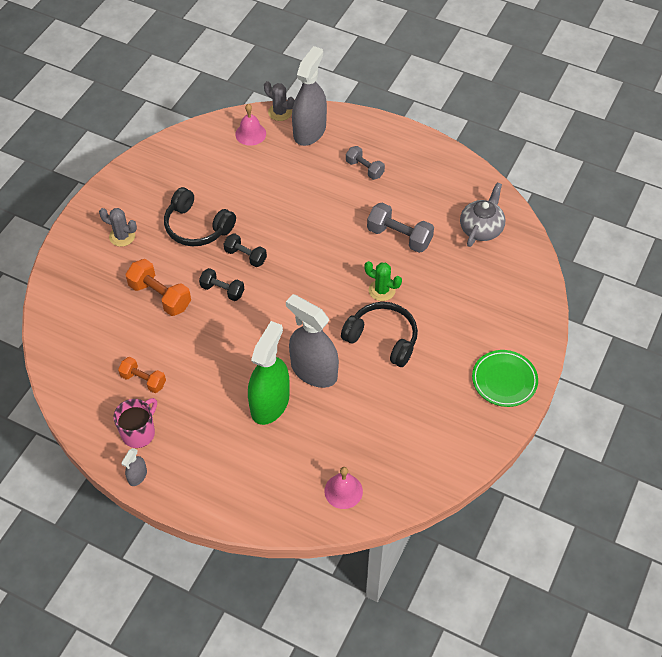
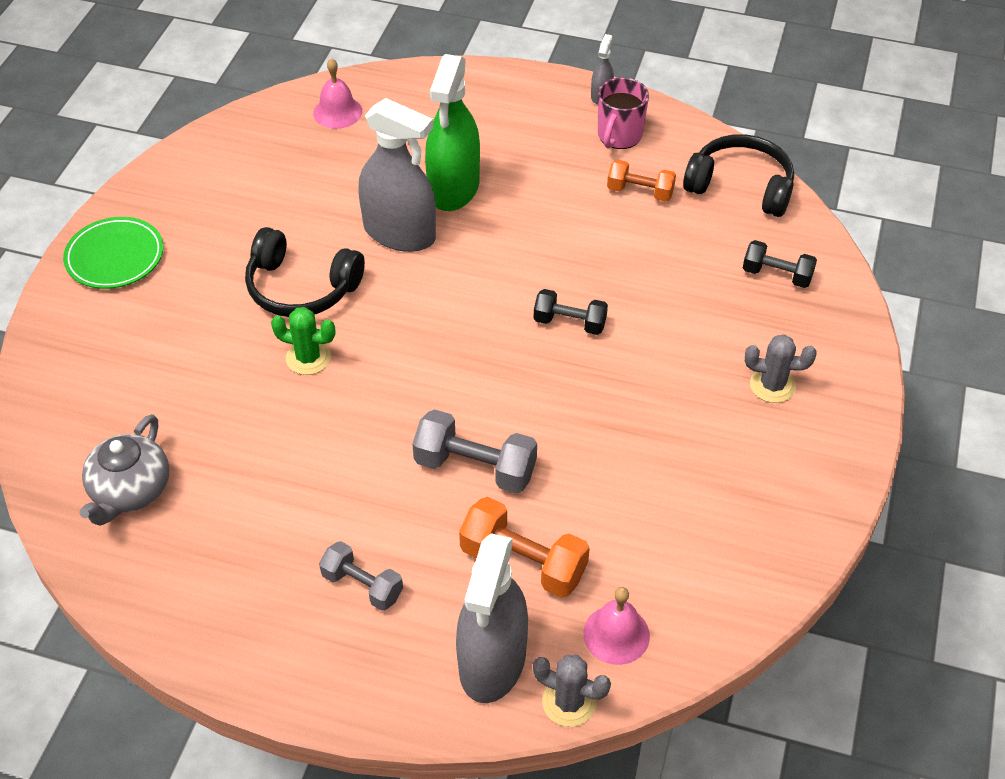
camera: 170 degrees right, 5 degrees down
orange dumbbell [125,259,191,316] -> orange dumbbell moved to [459,497,590,598]
black headphones [164,187,236,246] -> black headphones moved to [683,134,794,217]
black dumbbell [224,233,267,267] -> black dumbbell moved to [743,240,817,288]
grey dumbbell [367,203,434,253] -> grey dumbbell moved to [412,409,537,493]

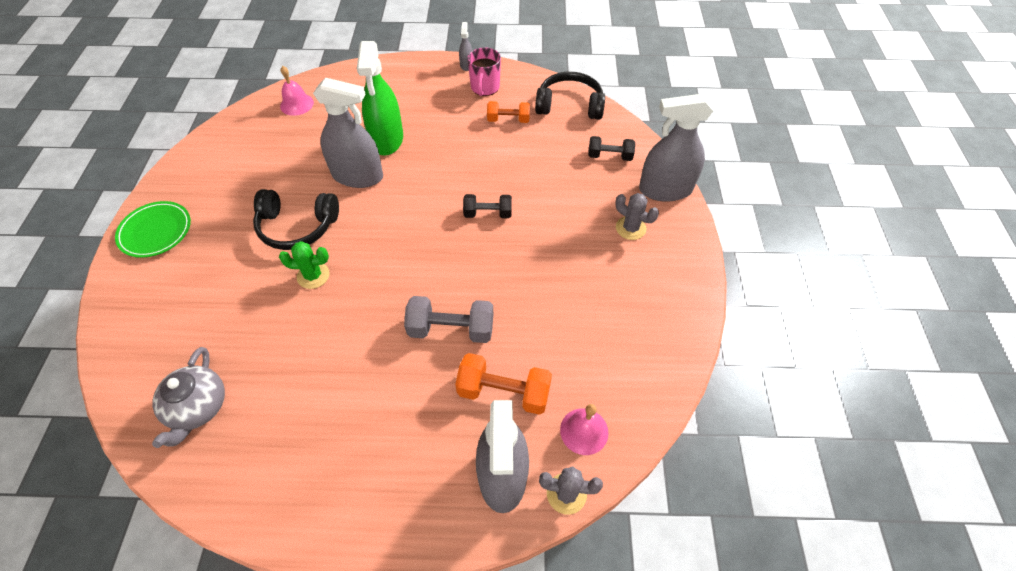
camera: 15 degrees left, 5 degrees up
grey dumbbell [319,541,403,611] -> none
grey cactus [745,334,817,403] -> grey cactus turned 45 degrees clockwise [615,193,659,240]
none -> grey spray bottle [639,94,713,202]

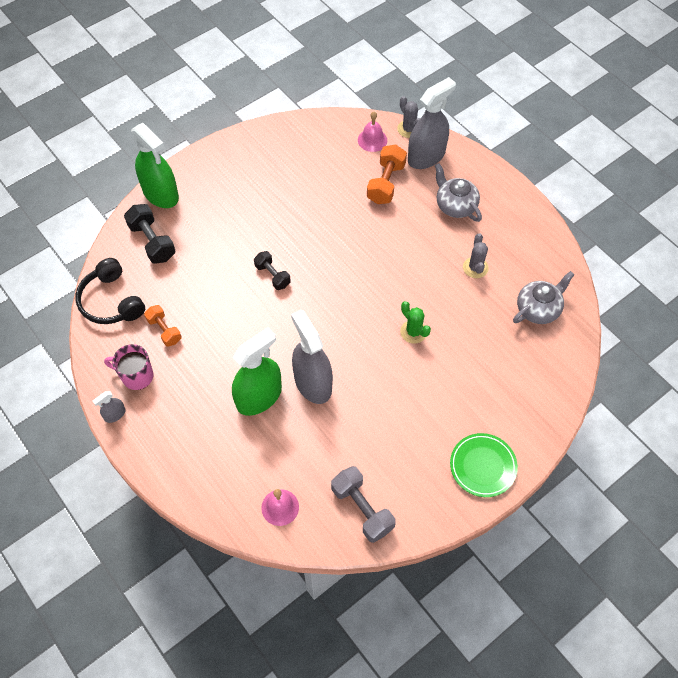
camera: 130 degrees left, 5 degrees up
black headphones [253,189,339,250] -> none
grey dumbbell [404,296,493,343] -> grey dumbbell moved to [331,466,396,543]
orange dumbbell [455,353,552,415] -> orange dumbbell turned 45 degrees clockwise [367,145,407,204]
pink mug [467,47,501,96] -> pink mug turned 135 degrees counterclockwise [104,344,153,390]
black dumbbell [588,136,635,161] -> black dumbbell [124,204,176,264], size x1.53
grey cactus [615,193,659,240] -> grey cactus moved to [463,233,489,278]
grey spray bottle [639,94,713,202] -> green spray bottle [131,123,179,208]
none -> grey teapot [435,163,482,222]

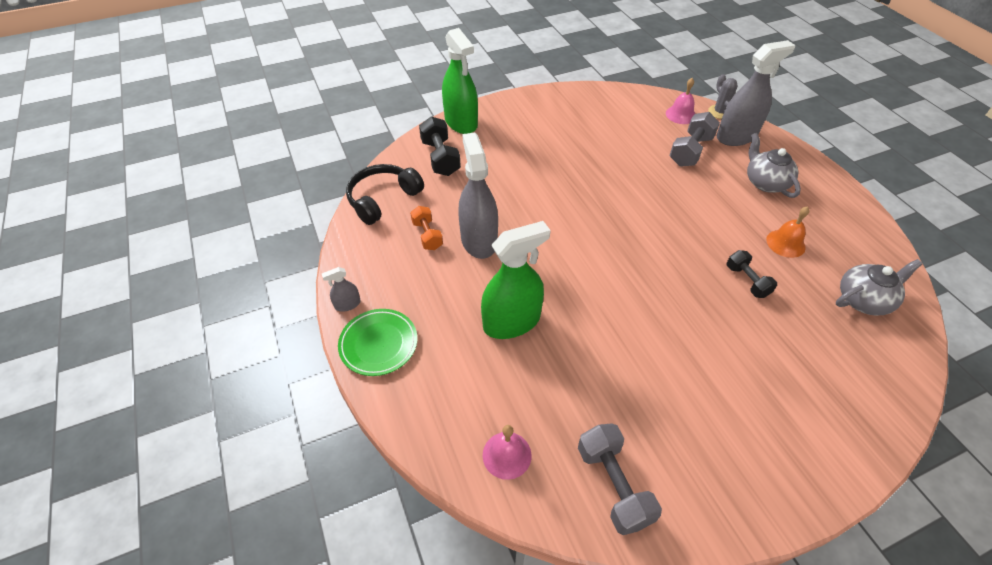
camera: 15 degrees right, 10 degrees down
black headphones [75,258,145,324] -> black headphones turned 60 degrees clockwise [346,164,424,225]
pink mug [104,344,153,390] -> none
black dumbbell [254,251,291,290] -> black dumbbell moved to [727,250,777,298]
grey spray bottle [291,310,333,404] -> grey spray bottle moved to [458,132,498,259]
orange dumbbell [367,145,407,204] -> grey dumbbell [670,112,720,167]
green cactus [400,301,431,344] -> none
green plate [450,433,518,497] -> green plate moved to [338,309,417,376]
grey cactus [463,233,489,278] -> orange bell [766,207,810,258]

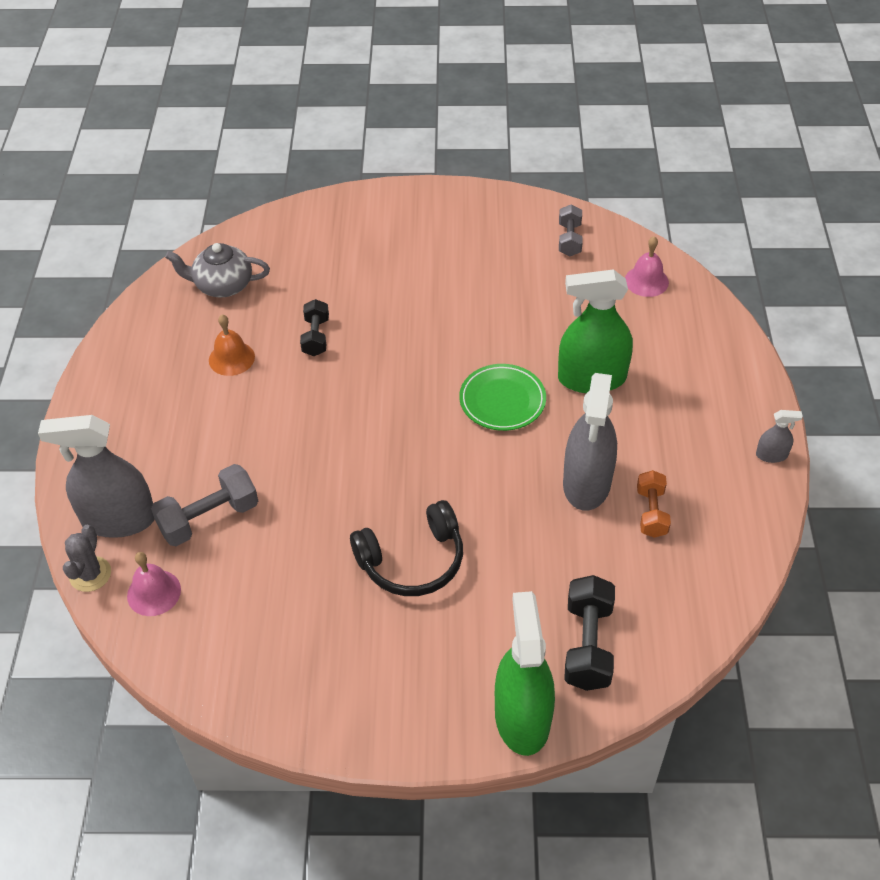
camera: 155 degrees left, 0 degrees up
green plate [338,309,417,376] -> green plate moved to [459,364,546,431]
black headphones [346,164,424,225] -> black headphones moved to [350,500,463,596]
grey dumbbell [578,423,662,535] -> grey dumbbell [559,204,583,256], size x0.65
grey teapot [747,133,801,198] -> none

